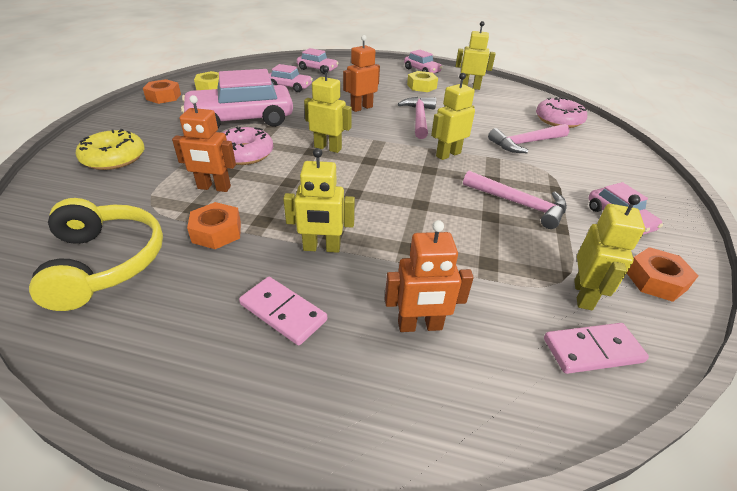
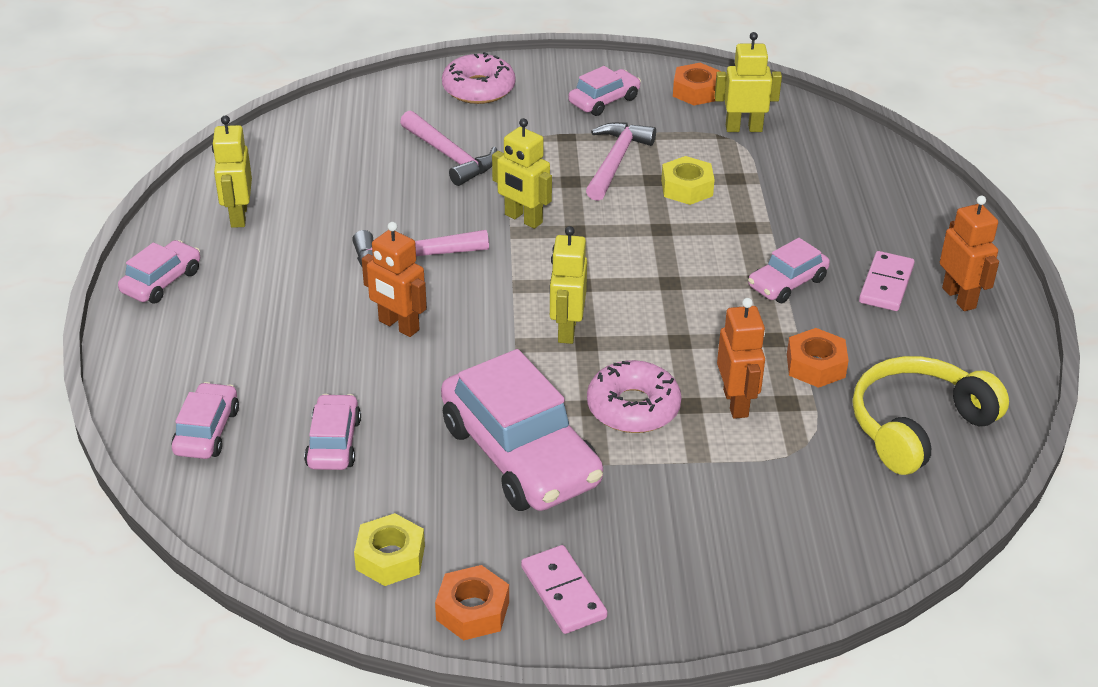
camera: 105 degrees left, 0 degrees up
yellow donut [76,129,144,170] -> none
yellow robot [283,148,355,253] -> pink car [748,238,830,303]
orange robot [385,220,474,332] -> orange robot moved to [940,196,999,311]
yellow nut [407,71,438,92] -> yellow nut moved to [661,156,715,205]
pink donut [536,97,587,128] -> pink donut moved to [442,52,515,104]
pink domino [544,323,649,374] -> pink domino moved to [521,545,607,634]

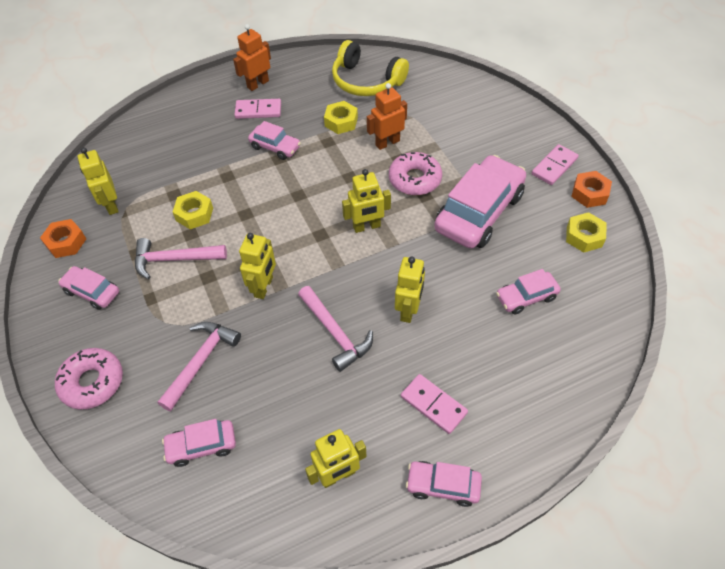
camera: 110 degrees left, 15 degrees up
pink car [171,382,239,459] -> pink car moved to [162,419,236,467]
orange robot [362,222,427,337] -> yellow robot [395,257,425,323]
orange nut [787,328,849,388] -> yellow nut [324,101,358,134]
none -> pink domino [401,374,468,434]

